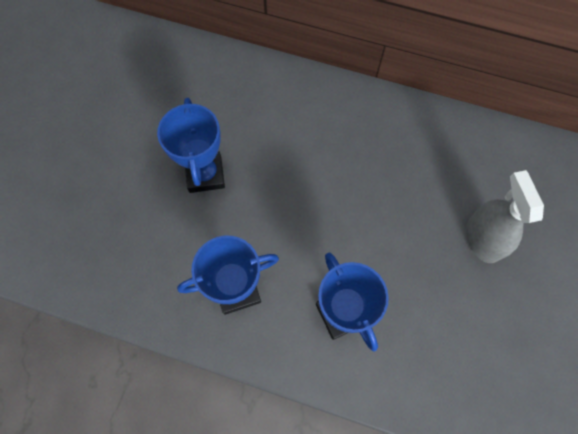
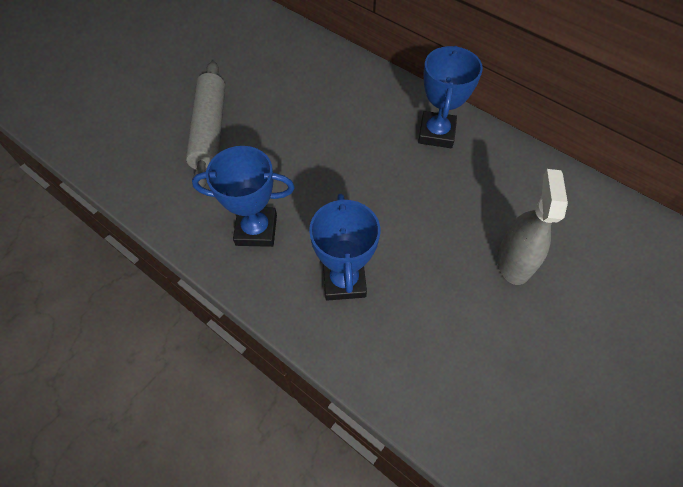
camera: 20 degrees right, 10 degrees down
blue trophy [157,98,225,193] -> blue trophy moved to [418,46,483,148]
none -> grey rolling pin [186,61,225,188]

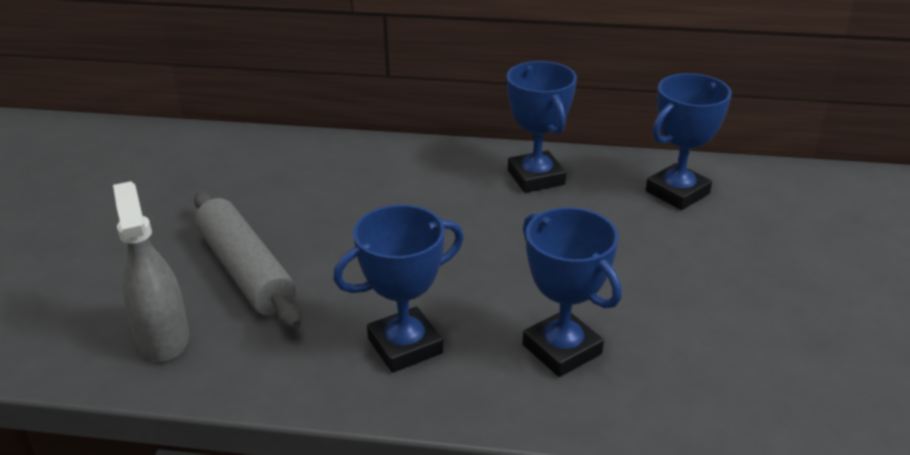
camera: 30 degrees left, 25 degrees down
grey spray bottle [497,169,568,285] -> grey spray bottle moved to [113,181,189,362]
none -> blue trophy [646,73,732,210]

